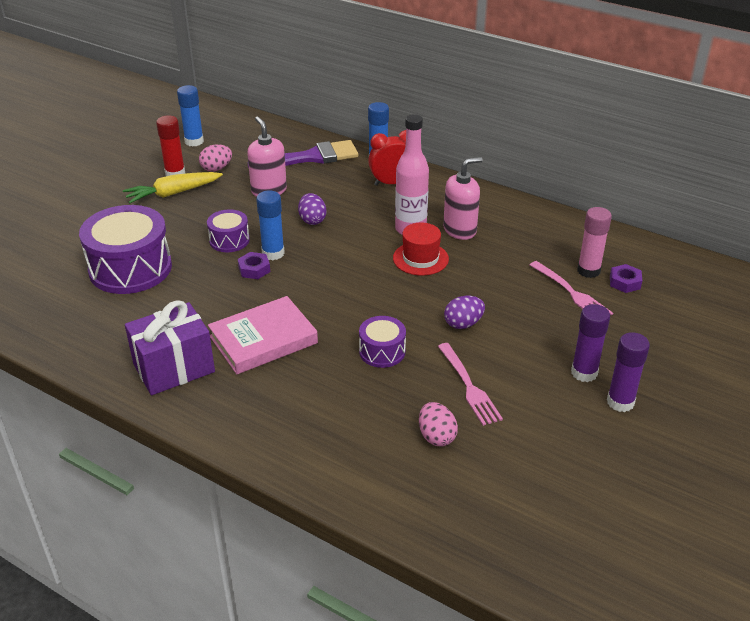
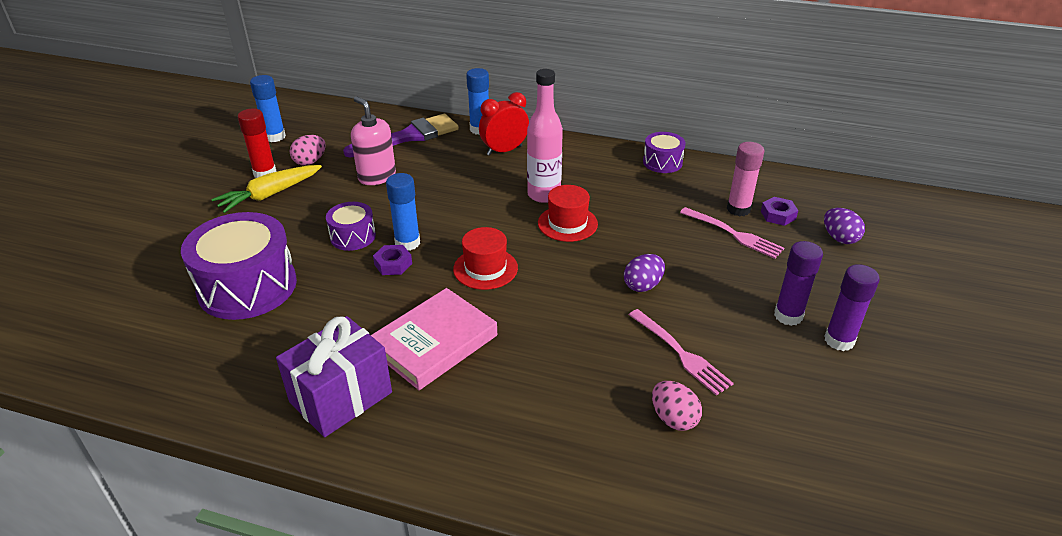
camera: 15 degrees left, 0 degrees up
purple egg [298,193,326,225] -> purple egg moved to [824,208,865,244]
purple drum [359,316,406,368] -> purple drum moved to [643,132,686,173]
pink soap dispenser [443,157,482,240] -> none
none -> red hat [453,227,518,290]

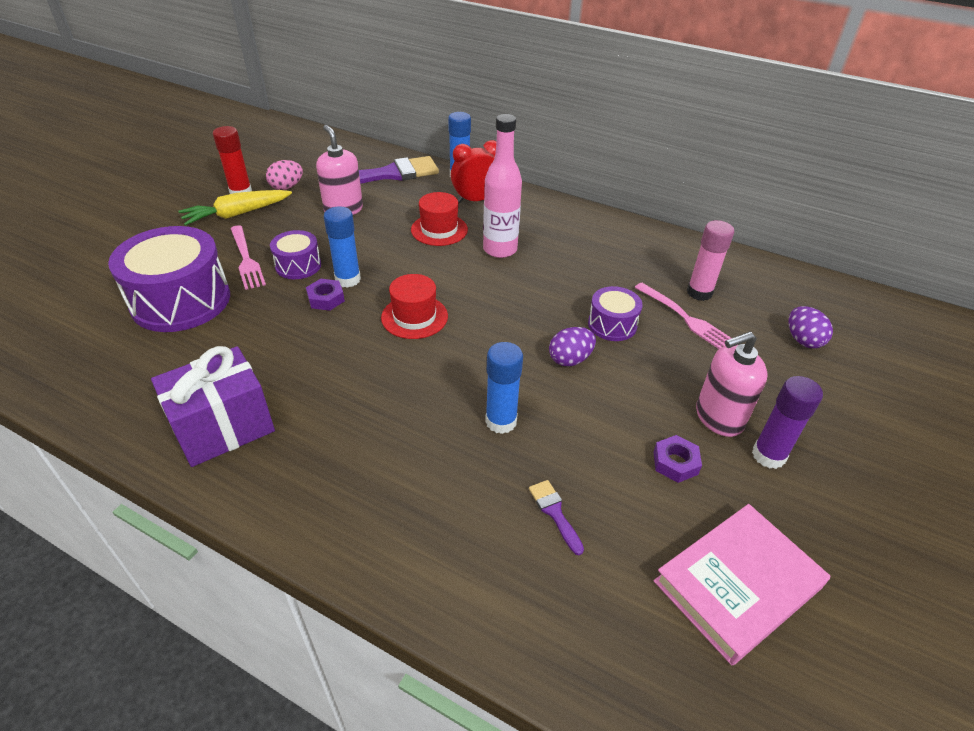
camera: 10 degrees right, 5 degrees up
blue glue stick [250,75,286,142] -> blue glue stick moved to [485,342,523,434]
pink book [371,288,497,390] -> pink book moved to [654,504,830,665]
red hat [538,185,598,242] -> red hat moved to [411,192,468,246]
pink fork [629,309,734,395] -> pink fork moved to [231,225,266,290]
purple drum [643,132,686,173] -> purple drum moved to [588,286,643,341]
pink egg [652,381,702,431] -> purple brush [529,480,584,555]
purple nut [761,197,798,226] -> purple nut moved to [654,435,702,483]
purple glue stick [774,241,823,326] -> pink soap dispenser [696,331,767,437]

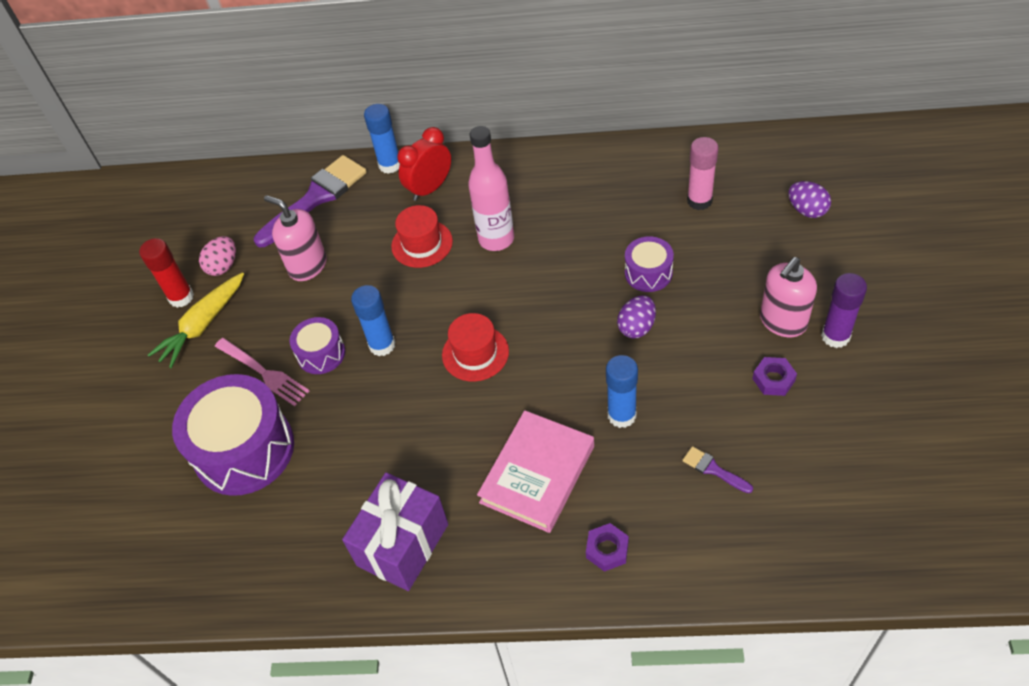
camera: 20 degrees left, 10 degrees up
purple nut [306,279,345,311] -> purple nut moved to [586,523,629,572]
pink fork [634,283,732,349] -> none
pink book [654,504,830,665] -> pink book moved to [477,410,594,533]

